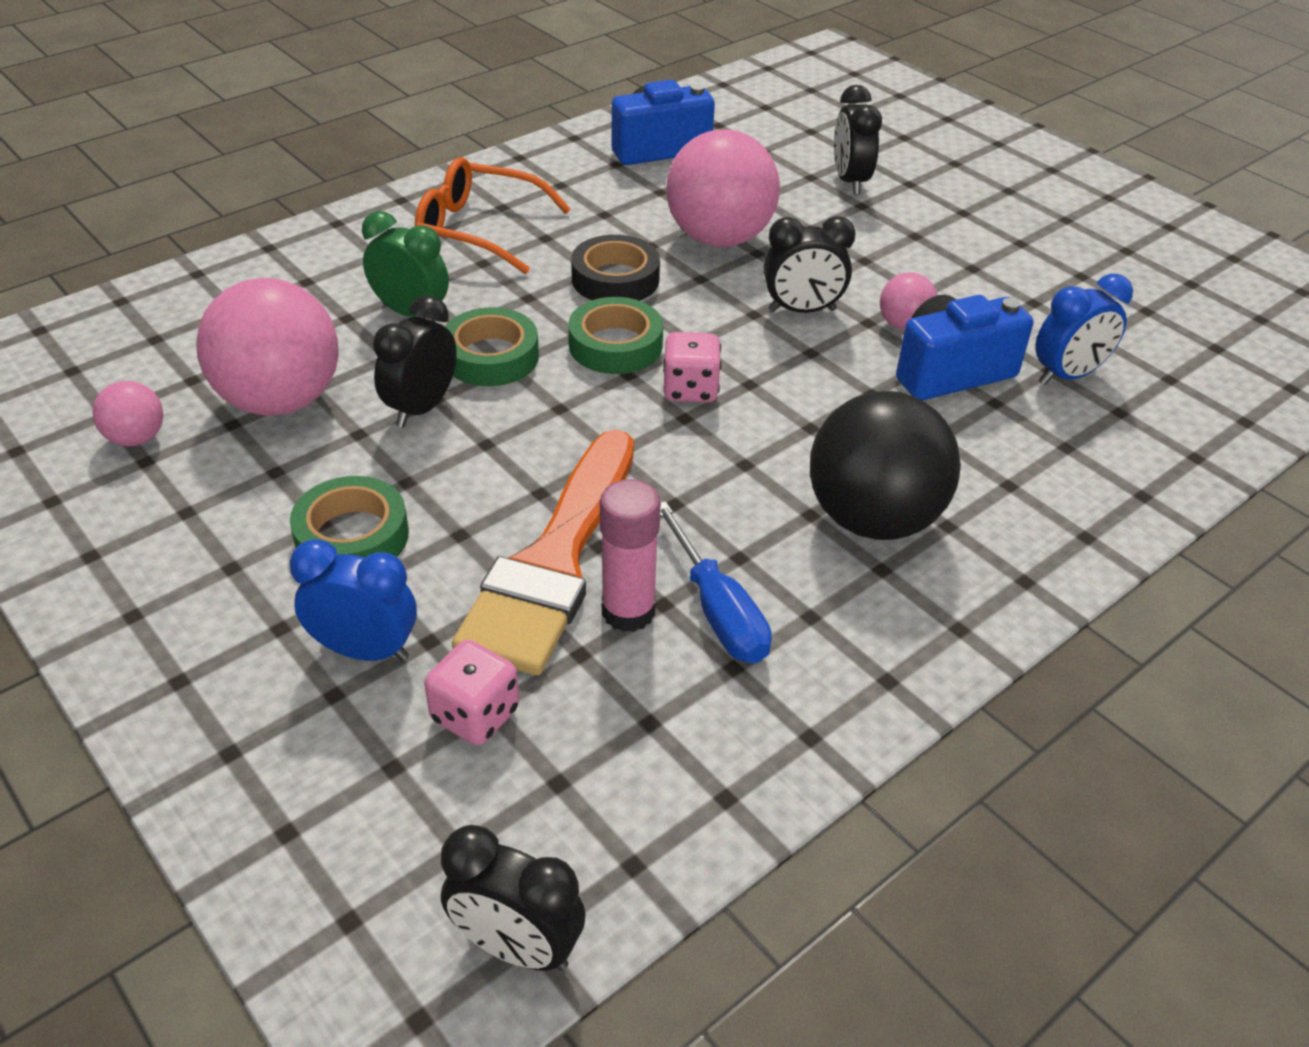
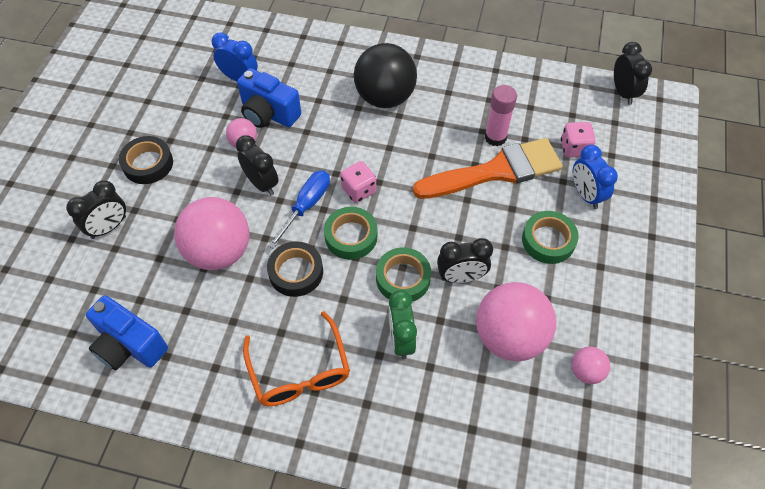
camera: 125 degrees left, 15 degrees up
blue screwdriver [660,501,772,663] -> blue screwdriver moved to [268,170,330,249]
none -> black tape [119,136,173,184]

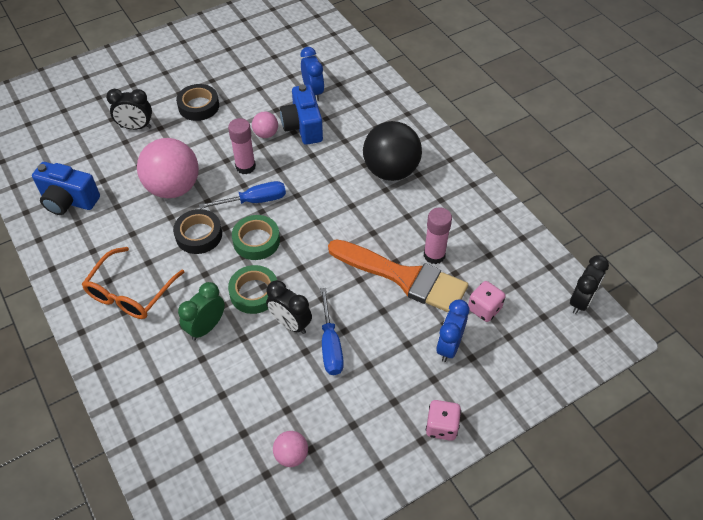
camera: 45 degrees right, 5 degrees down
blue camera [86,295,168,370] -> blue camera turned 60 degrees counterclockwise [32,162,100,215]
black clock [236,135,279,195] -> pink glue stick [228,118,256,174]
pink dice [340,161,376,203] -> pink dice moved to [426,400,461,441]
pink ball [476,282,556,361] -> none
green tape [522,211,579,264] -> none
none -> blue screwdriver [320,288,344,375]

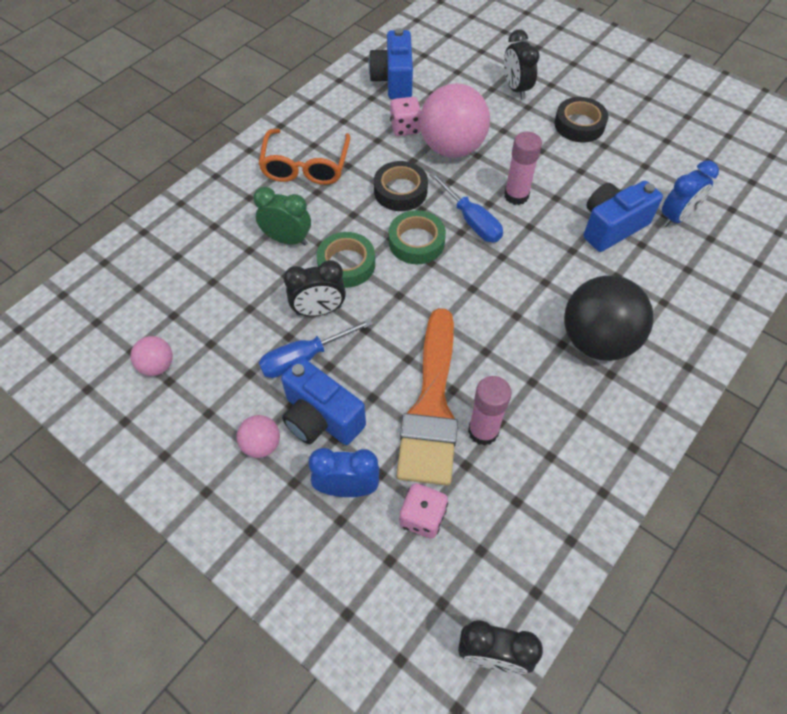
camera: 70 degrees right, 5 degrees up
orange glasses [82,247,184,319] -> orange glasses turned 90 degrees counterclockwise [258,129,351,185]
pink ball [252,112,278,138] -> pink ball moved to [237,415,280,458]
black clock [266,280,312,334] -> black clock turned 120 degrees counterclockwise [284,260,346,316]
pink dice [426,400,461,441] -> pink dice moved to [390,97,421,136]
none -> blue camera [281,358,366,445]

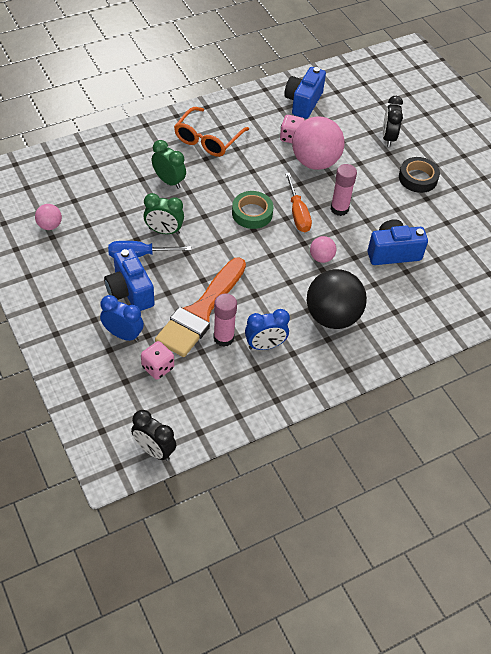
camera: 20 degrees right, 5 degrees down
pink ball [237,415,280,458] -> pink ball moved to [310,236,337,263]
black clock [284,260,346,316] -> green clock [144,193,184,235]
green tape [316,232,375,288] -> none
black tape [374,161,428,211] -> none
blue screwdriver [429,172,503,242] -> orange screwdriver [285,173,312,232]
blue clock [662,160,719,227] -> blue clock moved to [245,309,290,350]

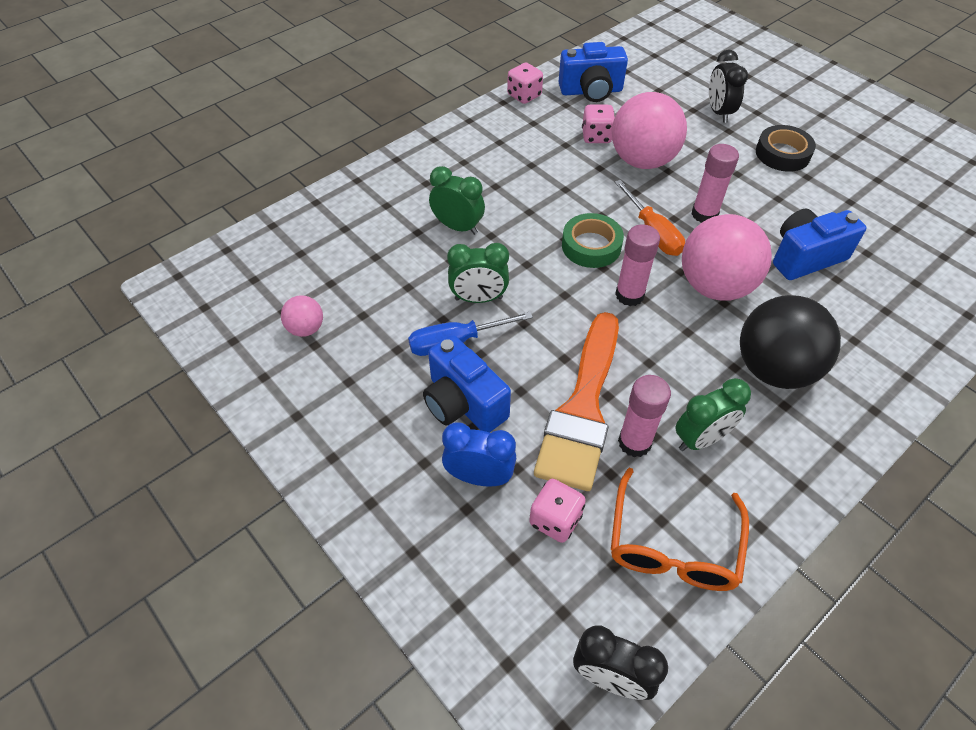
camera: 10 degrees left, 0 degrees up
orange glasses [174,107,249,157] -> orange glasses moved to [611,468,749,591]
blue clock [245,309,290,350] -> green clock [675,378,751,451]
blue camera [284,67,326,119] -> blue camera turned 105 degrees counterclockwise [558,42,628,102]
pink ball [310,236,337,263] -> pink ball [682,214,772,301], size x2.12
none -> pink dice [507,63,543,104]
none -> pink glue stick [615,224,660,306]

